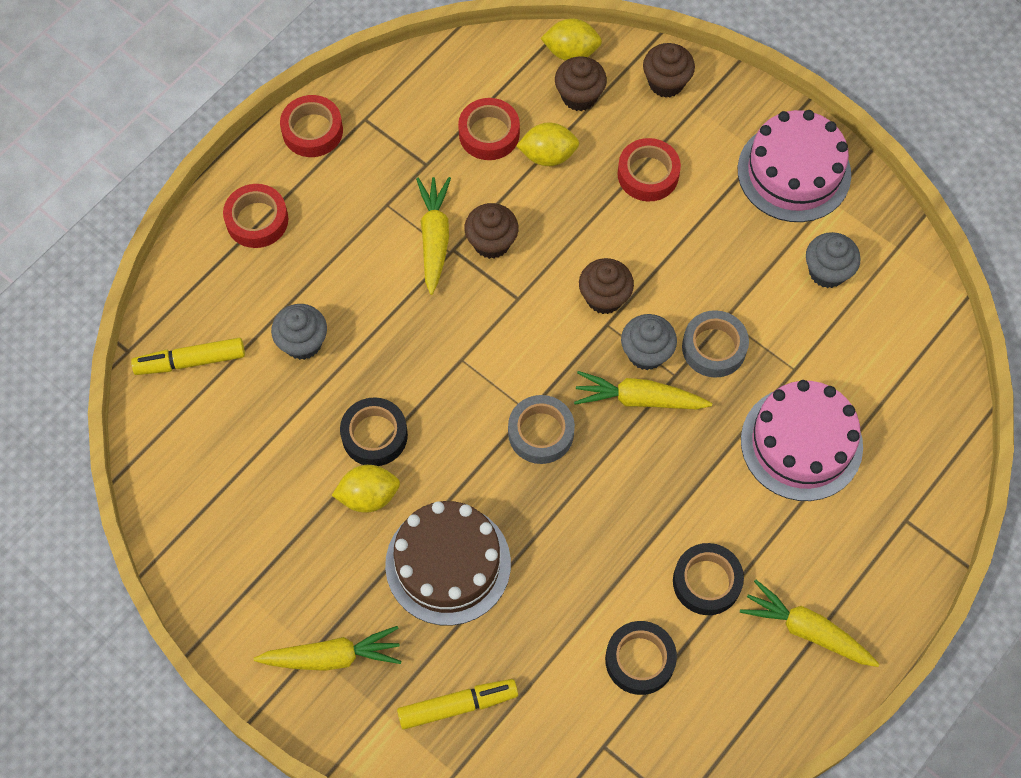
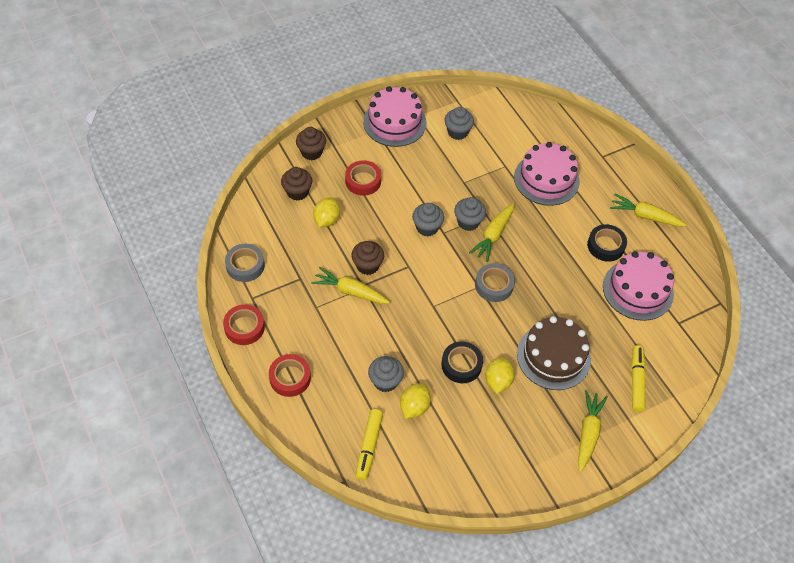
camera: 70 degrees left, 10 degrees down
red tape [458,98,520,160] -> none
yellow lemon [541,18,602,61] -> yellow lemon moved to [400,383,431,419]
brown cupcake [579,258,634,314] -> grey cupcake [412,203,444,237]
black tape [605,621,677,695] -> pink cake [603,251,674,321]
grey tape [682,310,749,378] -> grey tape moved to [225,244,265,282]
yellow carrot [740,580,879,667] -> yellow carrot turned 60 degrees clockwise [610,194,687,226]

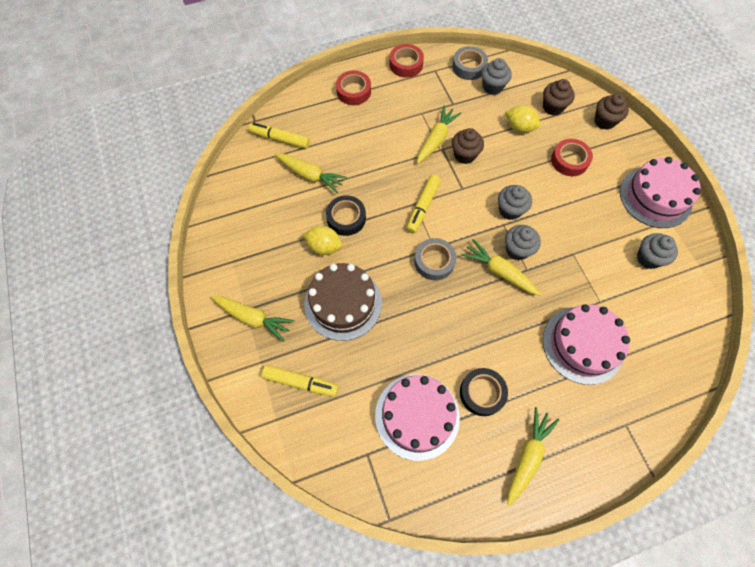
camera: 100 degrees right, 10 degrees up
grey cupcake [368,356,404,392] -> grey cupcake moved to [481,58,512,95]
yellow lemon [400,383,431,419] -> yellow carrot [274,153,347,193]
none -> yellow marker [406,175,440,233]

